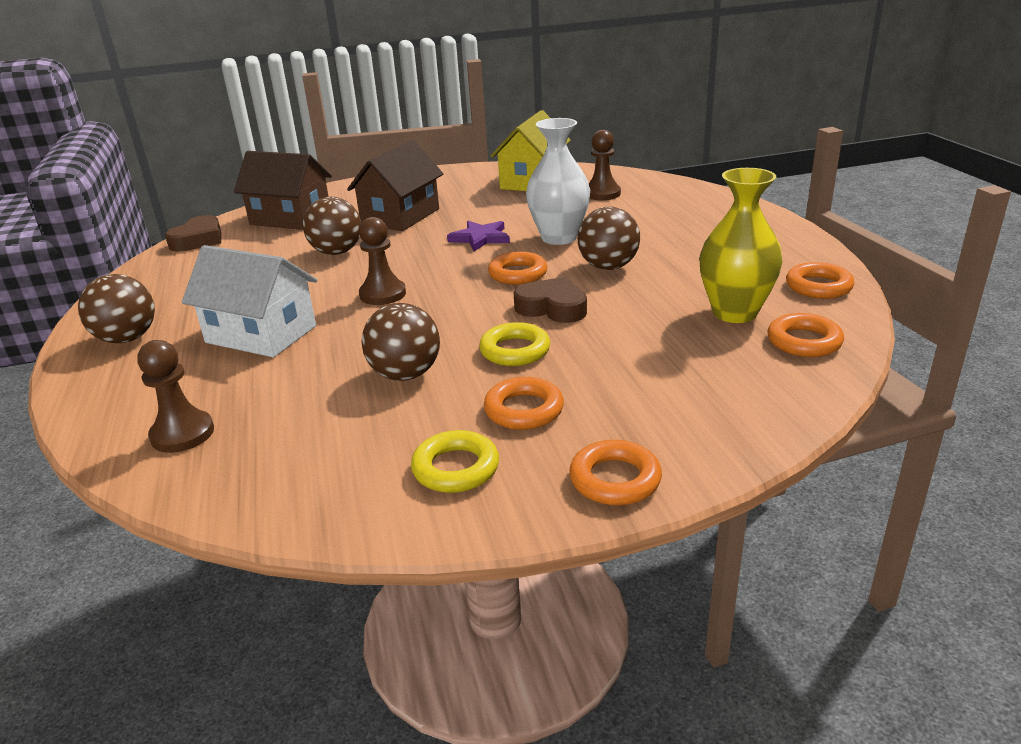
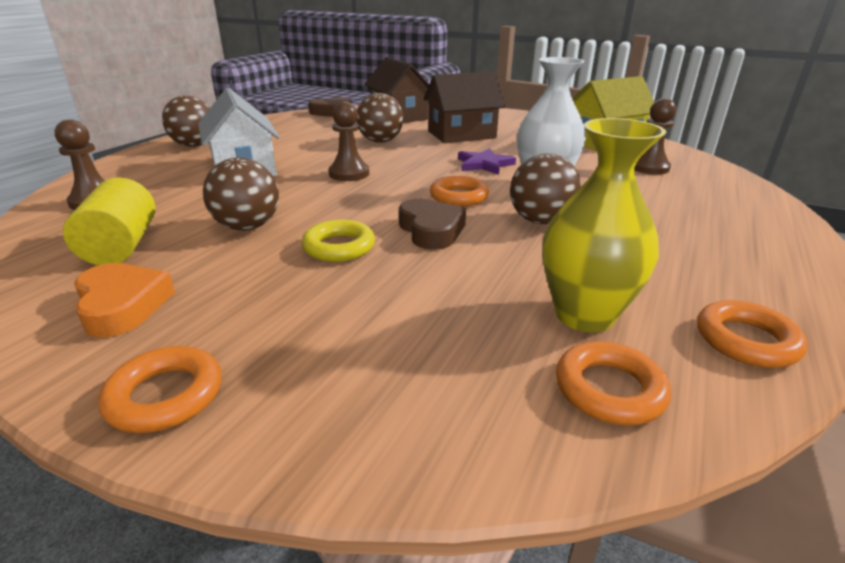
camera: 40 degrees right, 0 degrees up
yellow ring [411,430,499,493] -> orange heart [74,263,175,338]
orange ring [484,377,564,430] -> none
none -> yellow cylinder [63,178,156,265]

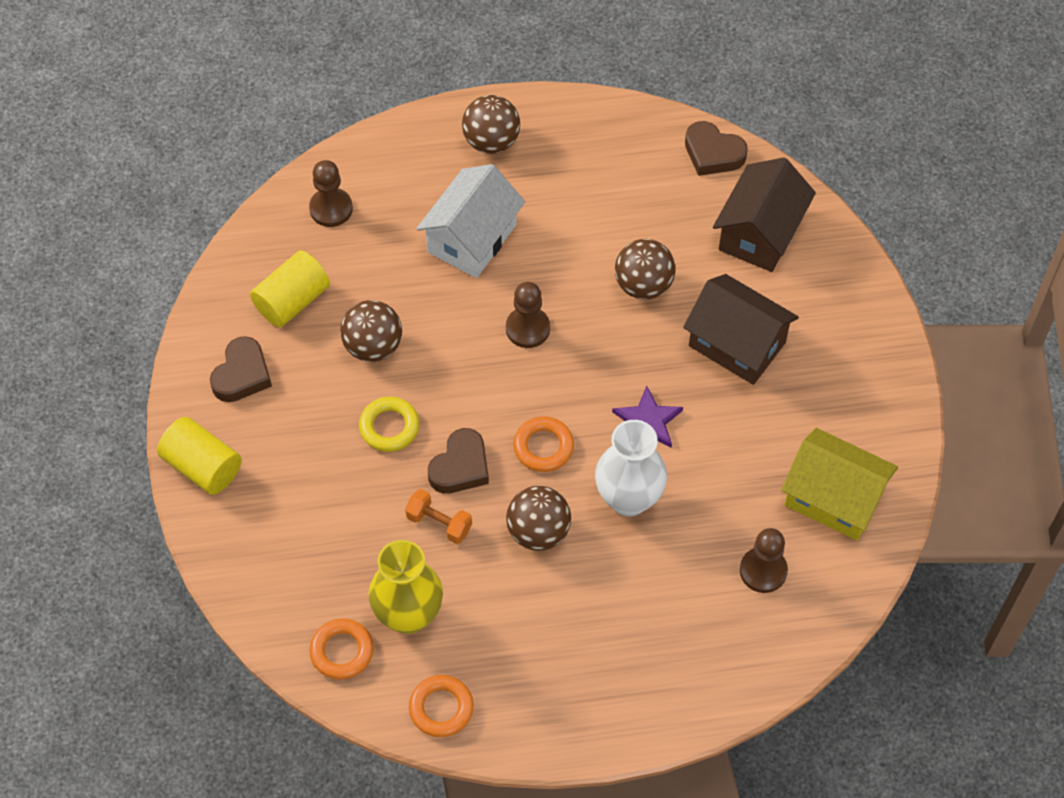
camera: 55 degrees right, 30 degrees up
orange heart [74,263,175,338] -> brown heart [210,336,272,402]
orange ring [98,346,222,433] -> yellow cylinder [157,417,241,495]
none -> orange dumbbell [405,489,472,544]

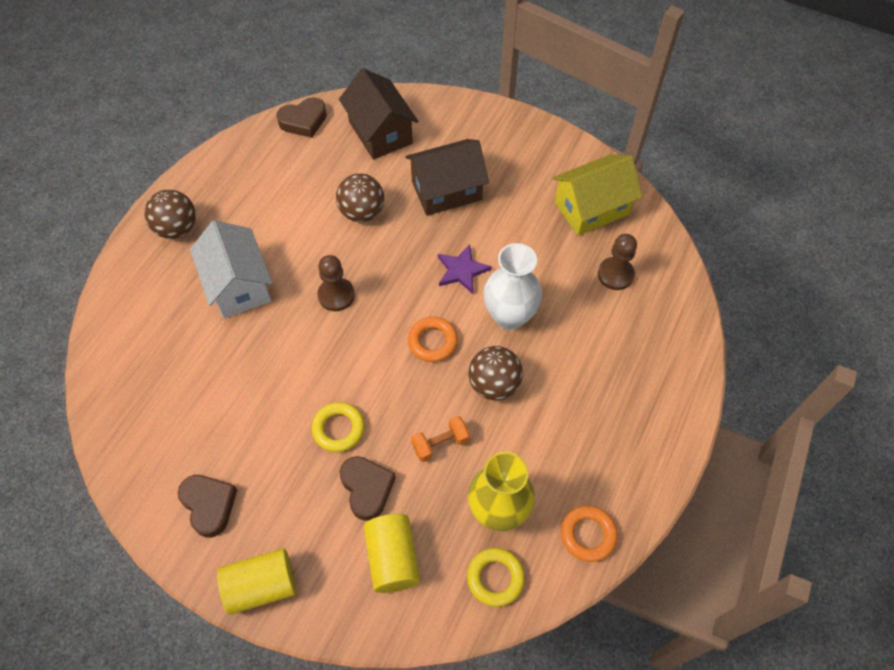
camera: 55 degrees left, 0 degrees up
yellow cylinder [250,250,330,328] -> yellow cylinder moved to [364,514,420,593]
brown pawn [309,160,353,227] -> none
orange ring [309,618,374,680] -> yellow ring [467,548,525,607]
brown ball [340,300,402,362] -> none
brown heart [428,428,489,494] -> brown heart moved to [340,456,396,521]

